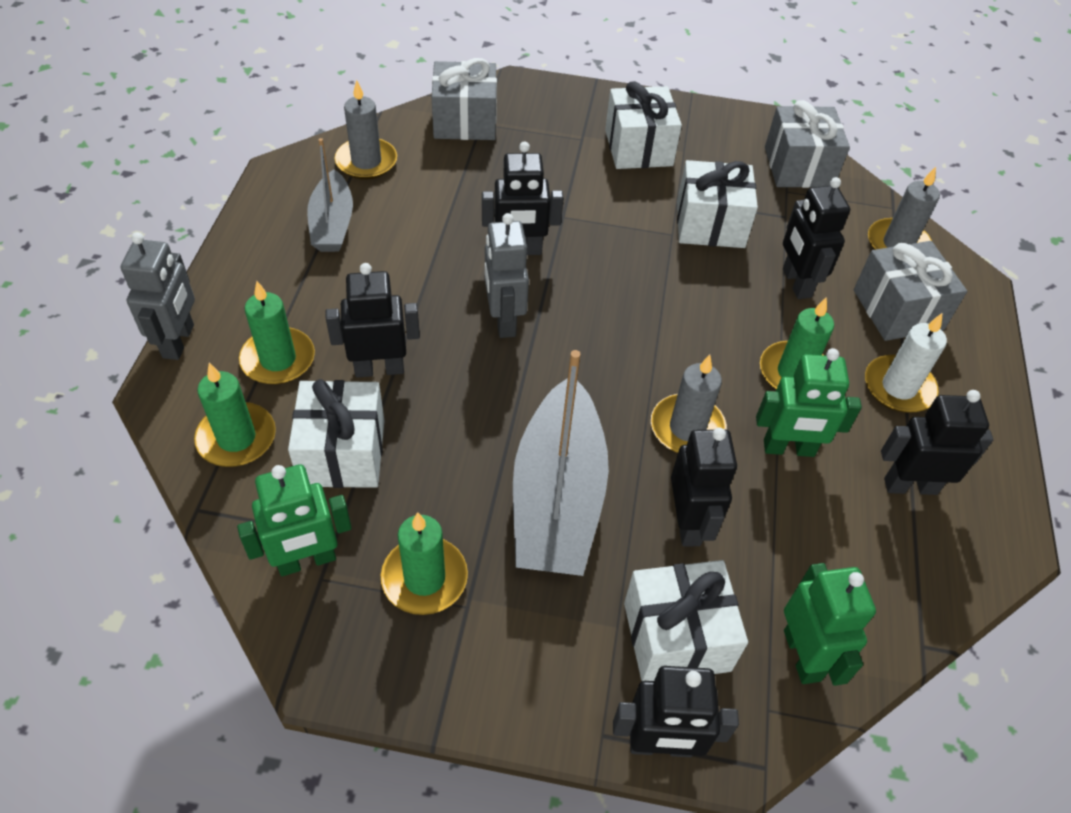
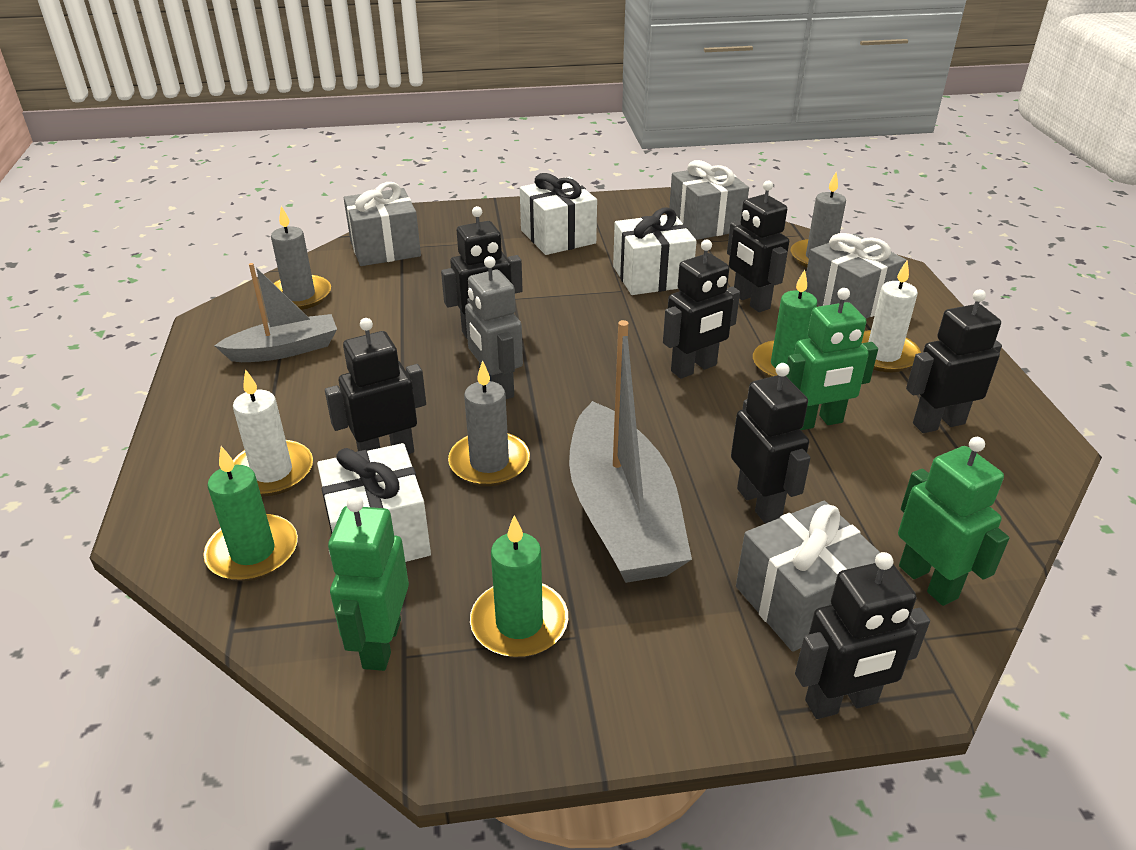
camera: 15 degrees left, 15 degrees down
grey robot [121,232,195,360] -> none
green robot [237,464,352,576] -> green robot turned 135 degrees clockwise [328,496,409,671]
green candle [239,281,315,385] -> white candle [233,369,313,496]
grey boat [307,138,353,252] -> grey boat turned 90 degrees counterclockwise [214,263,337,362]
white gift [624,560,748,681] -> grey gift [736,501,880,651]
grey candle [651,355,727,453] -> grey candle moved to [448,360,530,486]
none -> black robot [663,239,740,379]

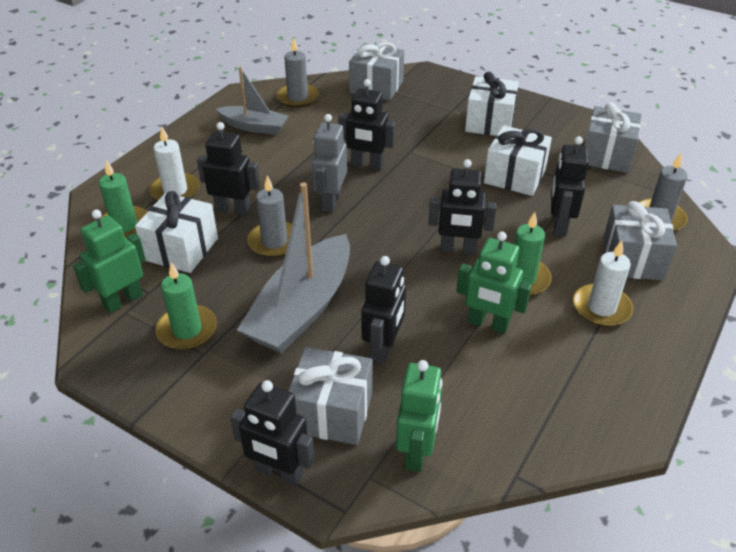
camera: 40 degrees right, 5 degrees up
black robot [906,289,1002,433] -> none

